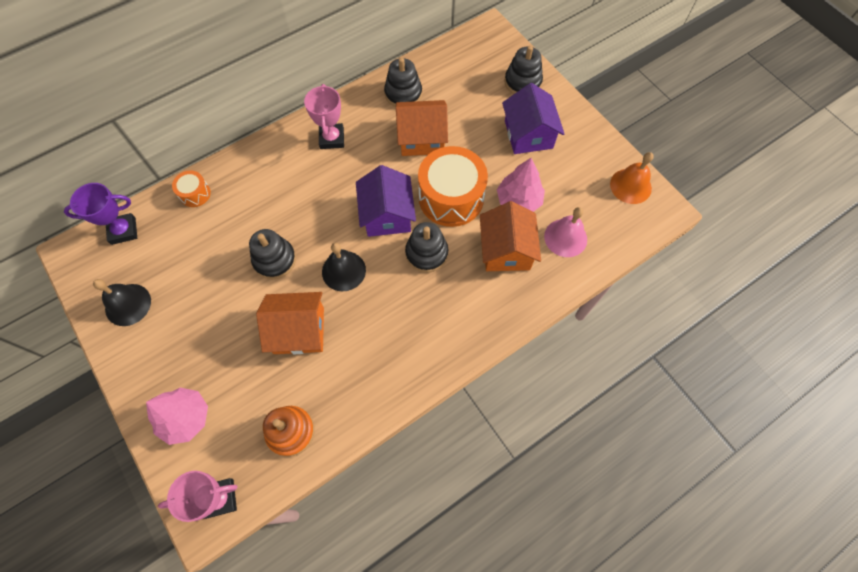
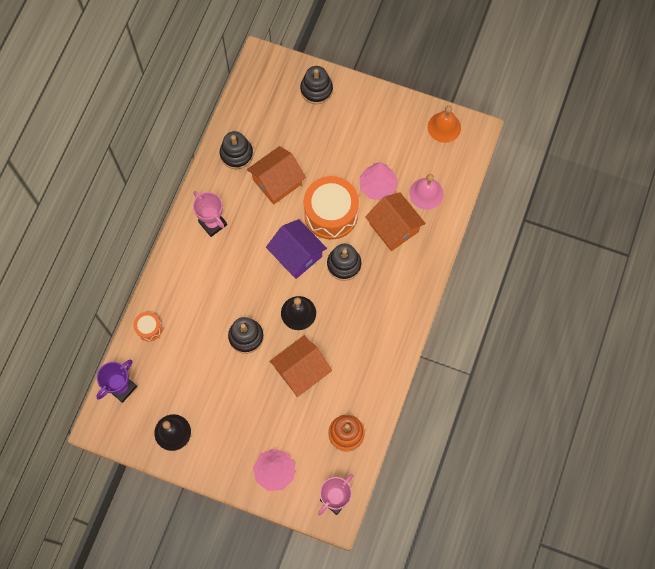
camera: 35 degrees left, 5 degrees up
purple house [502,83,564,154] -> none

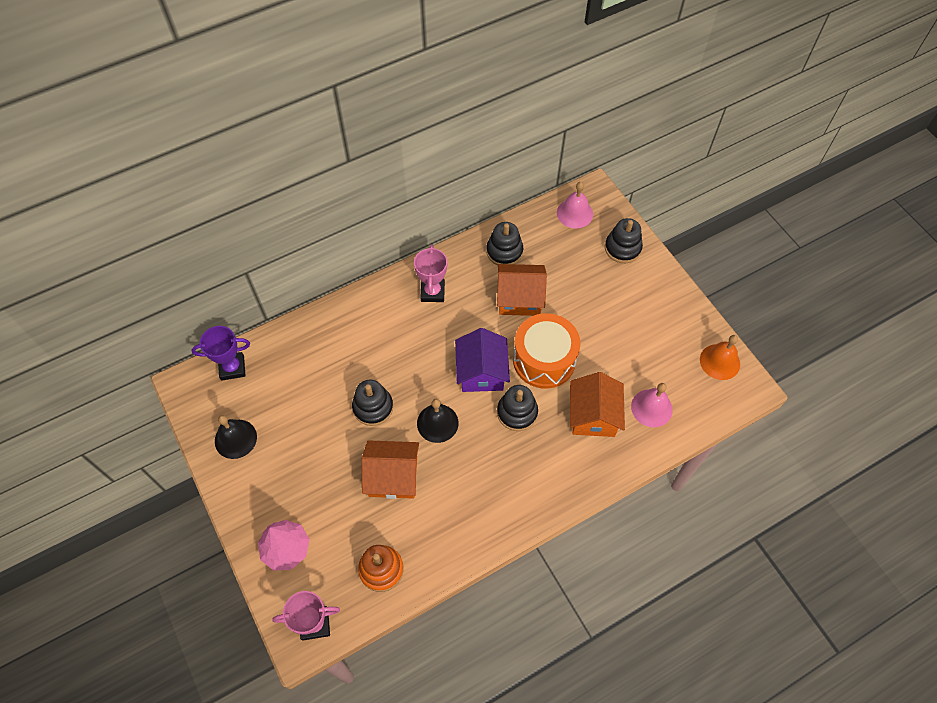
camera: 40 degrees right, 10 degrees down
orange drum [134,312,162,341] -> none
pink tree [359,162,398,200] -> none
none -> pink bell [557,182,593,228]

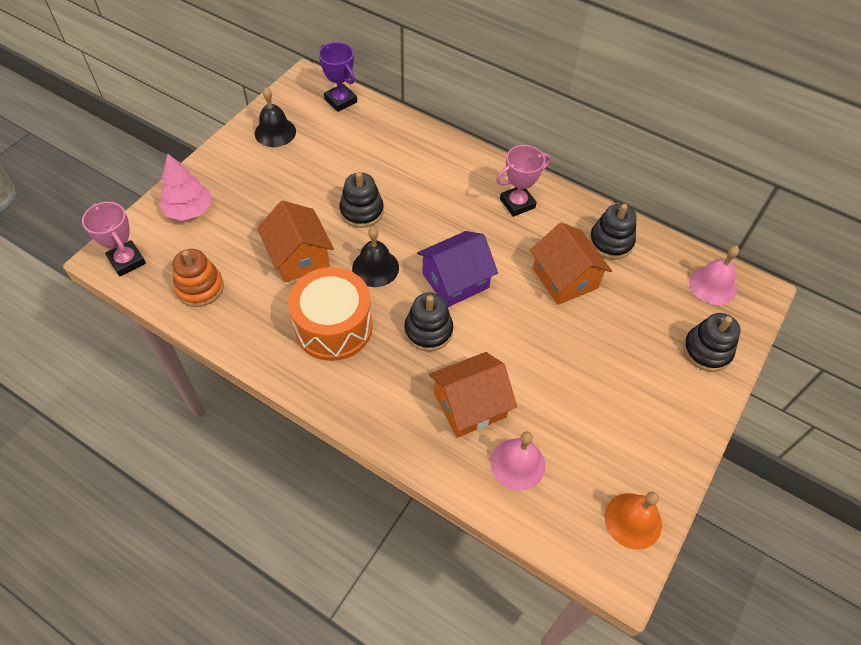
camera: 60 degrees right, 5 degrees down
orange drum [513,313,580,389] -> orange drum moved to [288,267,373,361]

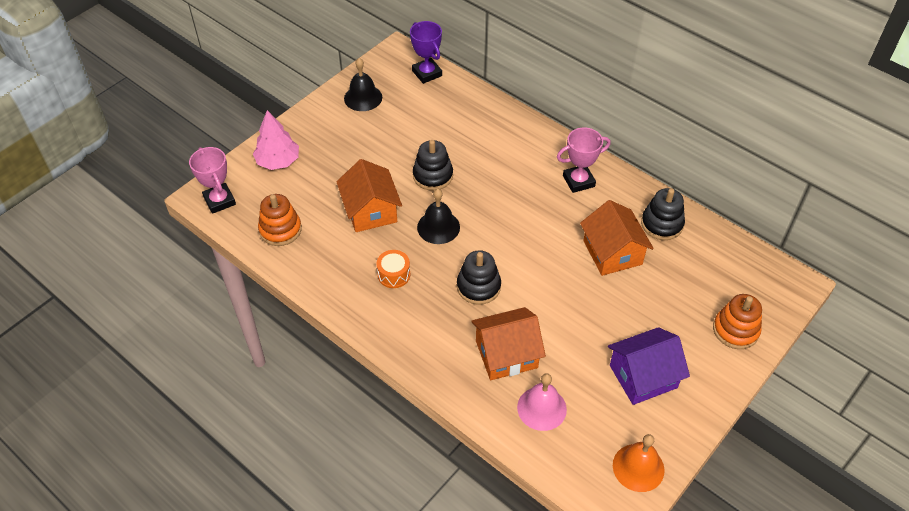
camera: 10 degrees right, 5 degrees down
orange drum [288,267,373,361] -> orange drum [376,250,410,288], size x0.47
purple house [417,231,498,307] -> purple house moved to [608,327,690,405]
black stacking toy [683,313,741,372] -> orange stacking toy [713,294,762,349]
pink bell [689,246,739,305] -> none

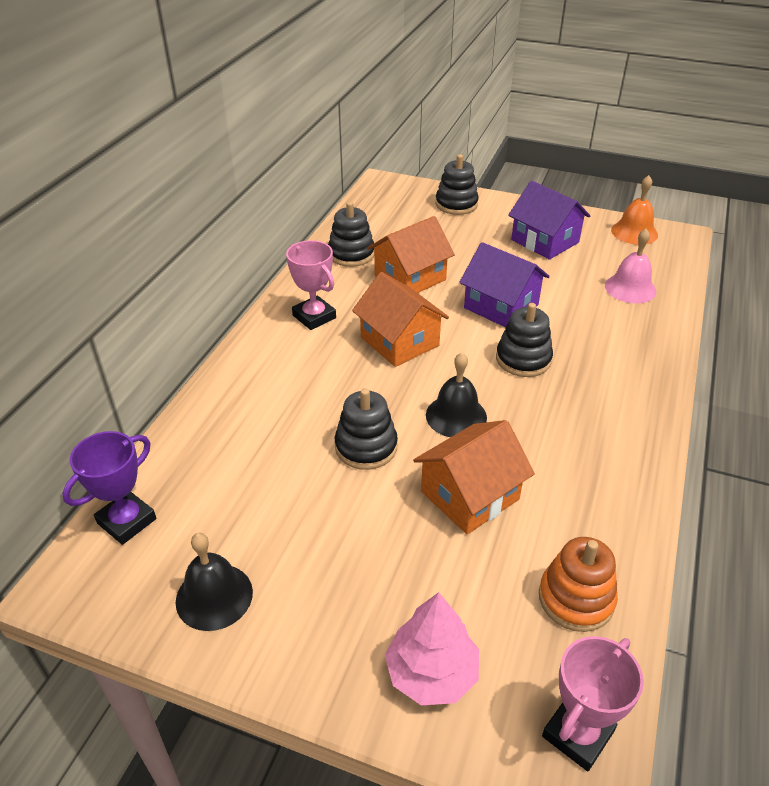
camera: 110 degrees left, 10 degrees down
orange drum [376,250,410,288] -> none
orange house [471,307,546,380] -> orange house moved to [352,272,449,367]
orange stacking toy [713,294,762,349] -> black stacking toy [435,154,479,215]
none -> purple house [459,242,550,327]

